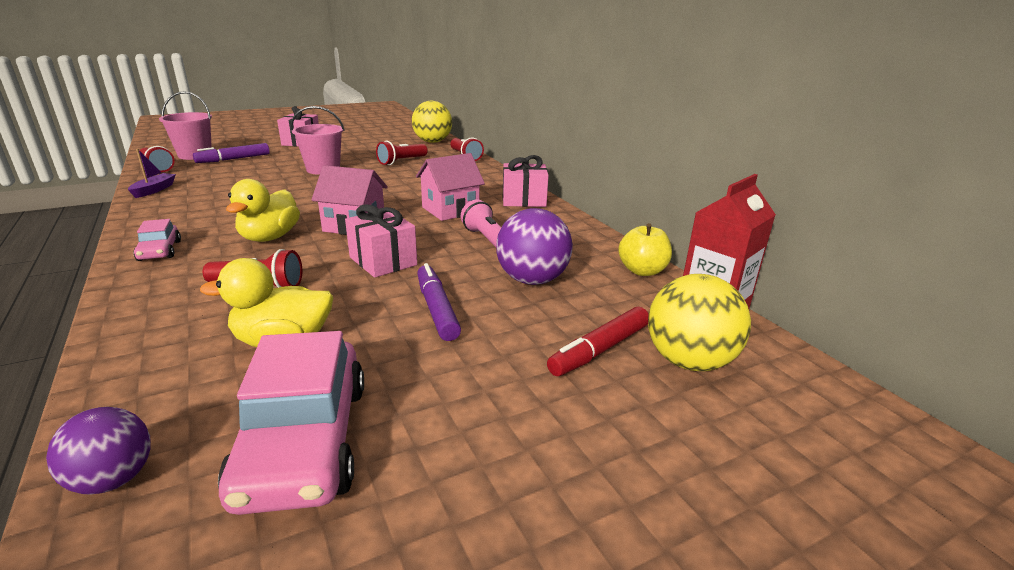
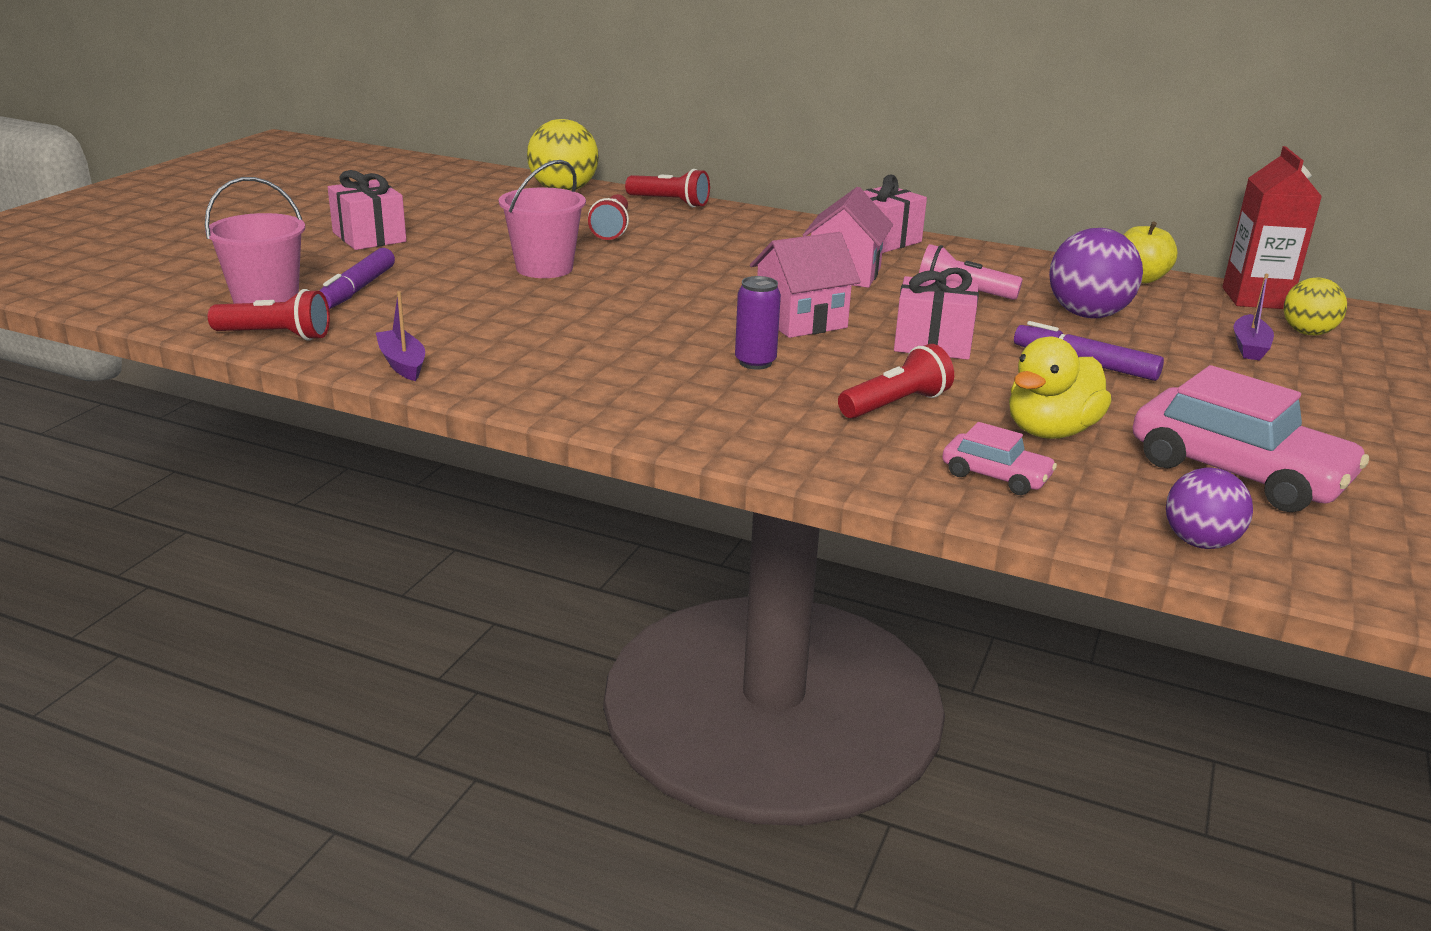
camera: 40 degrees left, 0 degrees up
pink car [133,219,181,261] -> pink car moved to [942,422,1057,495]
yellow duck [226,179,300,242] -> purple can [735,276,781,369]
red marker [547,307,649,376] -> purple boat [1233,274,1274,360]
yellow ball [648,274,751,371] -> yellow ball [1284,278,1347,335], size x0.63

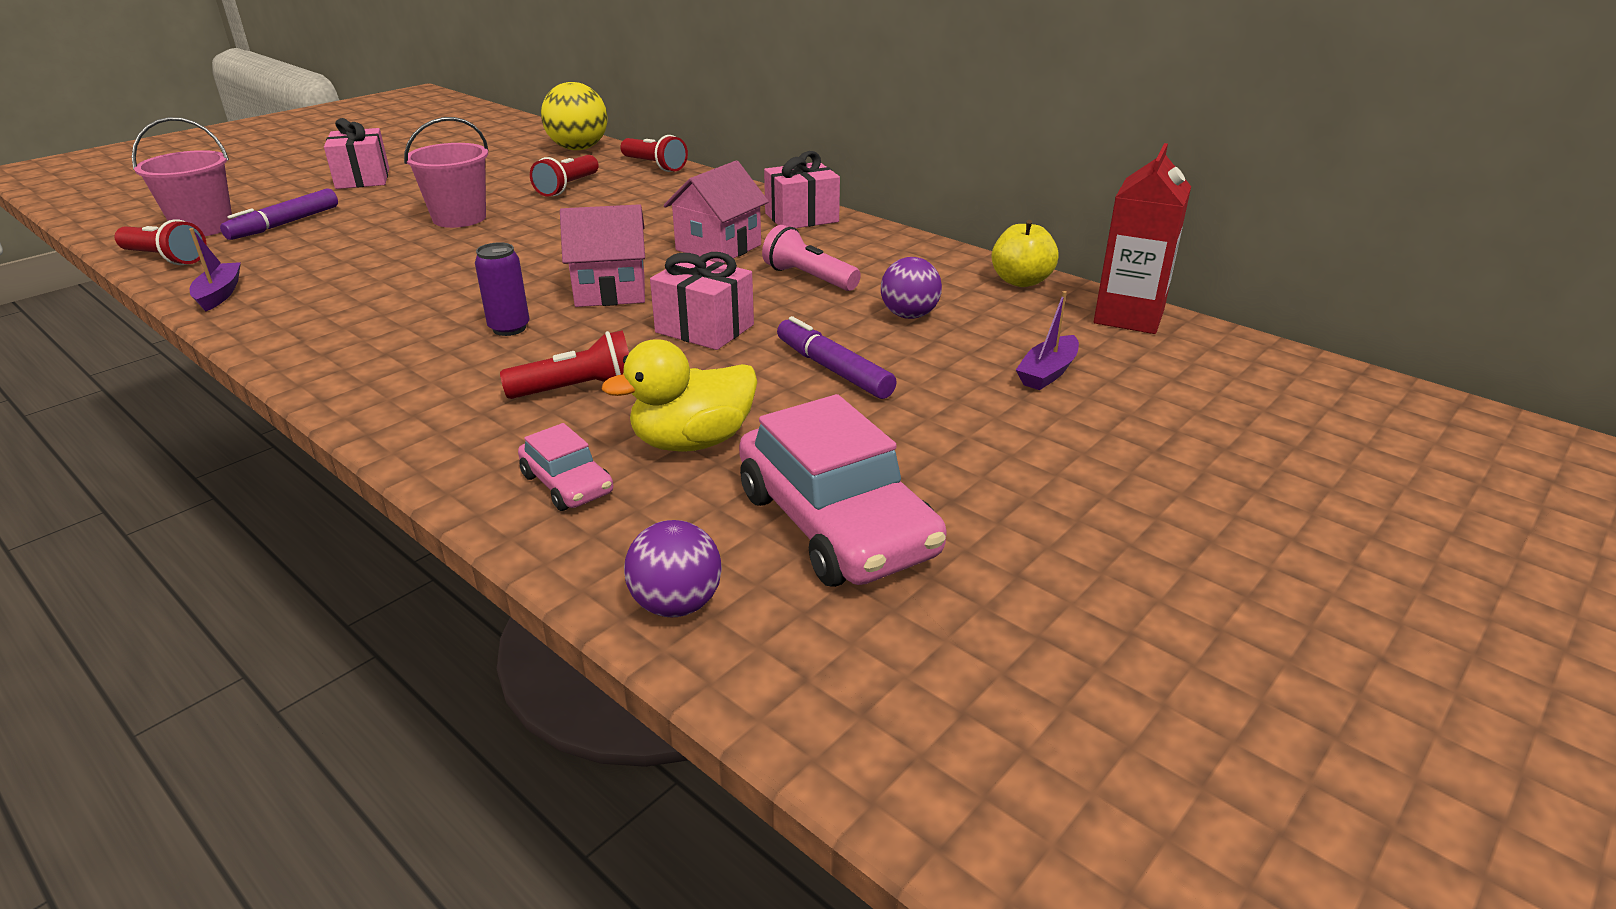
camera: 20 degrees right, 5 degrees up
purple ball [1049,228,1143,318] -> purple ball [881,257,942,319], size x0.63
yellow ball [1284,278,1347,335] -> none

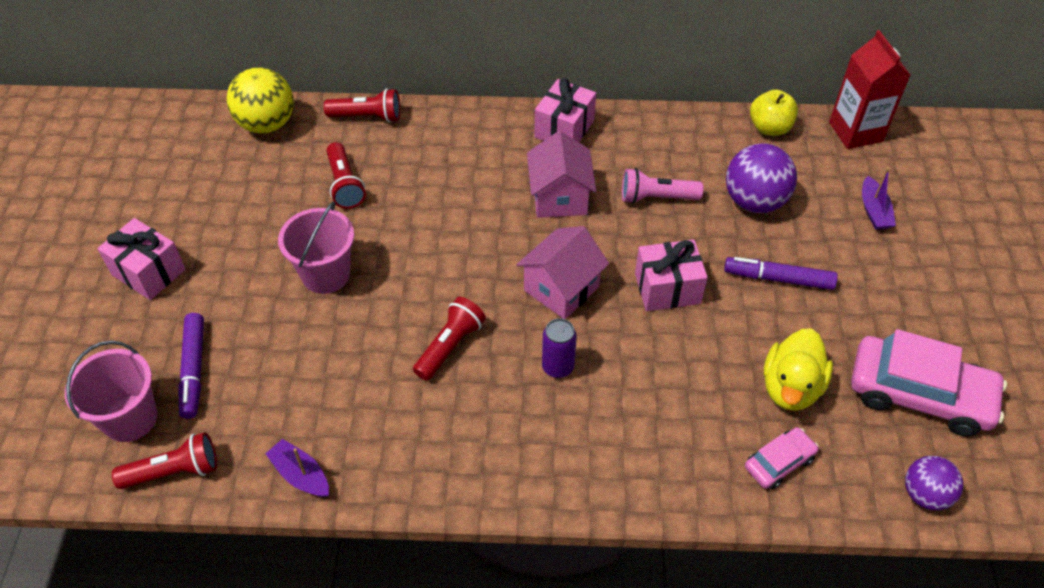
camera: 40 degrees left, 20 degrees up
red flashlight [500,330,629,399] -> red flashlight moved to [413,297,486,381]
pink car [518,423,613,511] -> pink car turned 45 degrees counterclockwise [745,427,819,489]
purple ball [881,257,942,319] -> purple ball [726,143,797,213], size x1.58

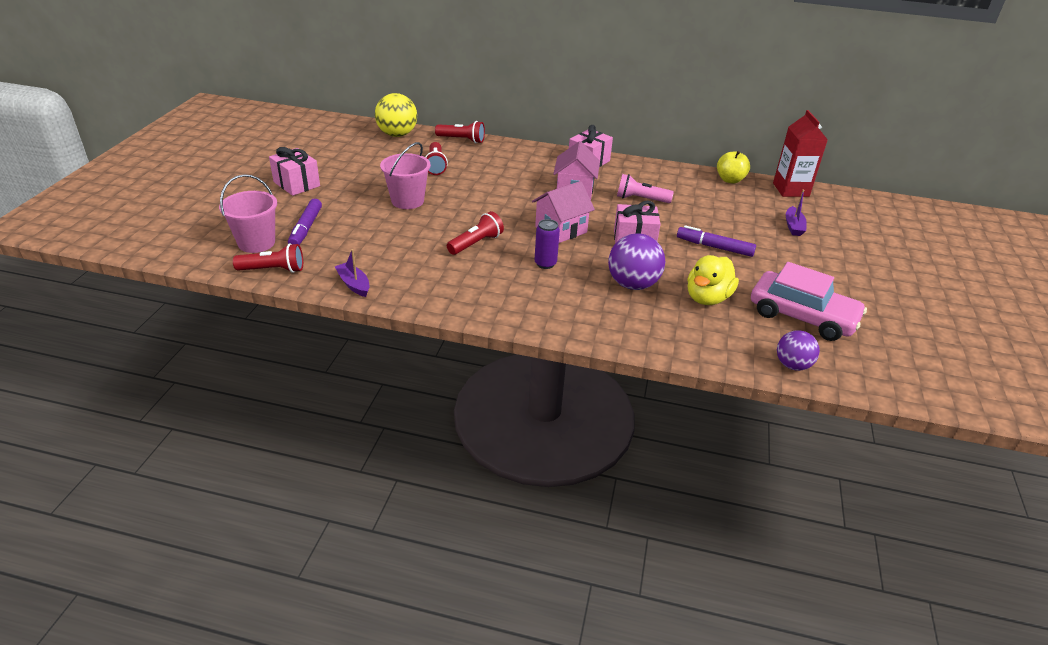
camera: 10 degrees right, 15 degrees down
purple ball [726,143,797,213] -> purple ball moved to [608,233,665,290]
pink car [745,427,819,489] -> none

